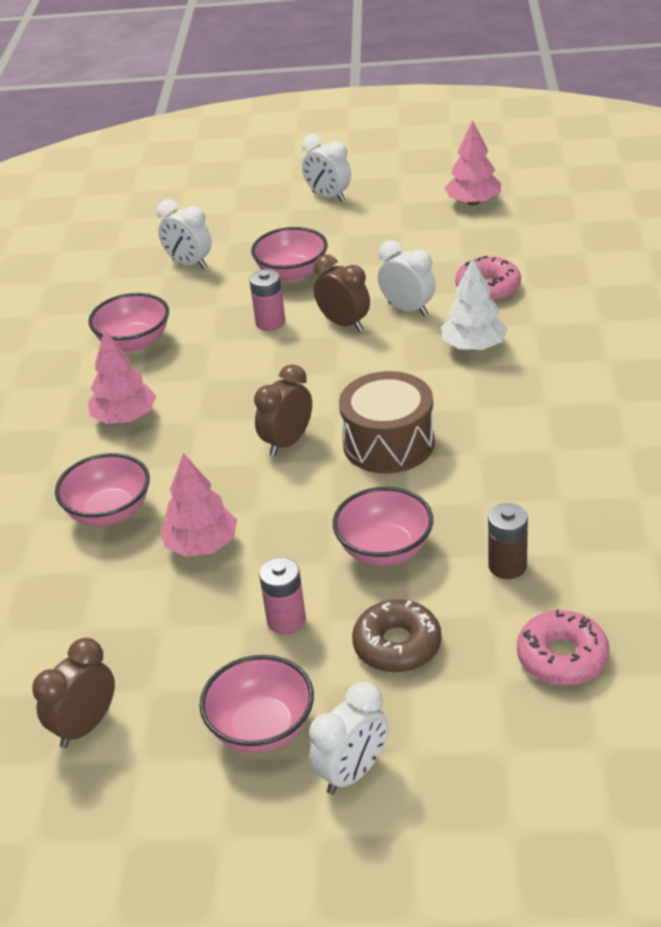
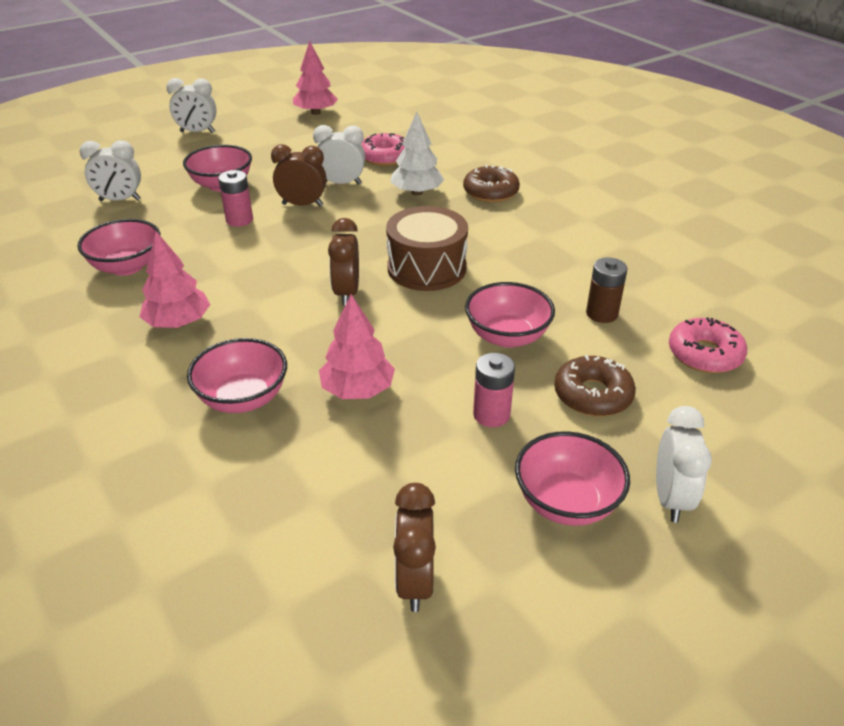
camera: 40 degrees left, 0 degrees up
none -> brown donut [463,165,520,202]

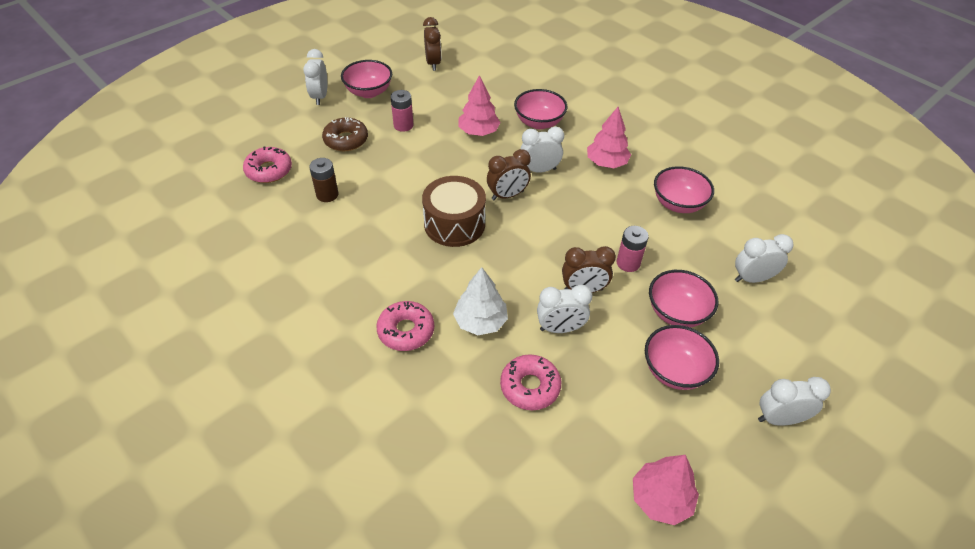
camera: 170 degrees right, 10 degrees up
brown clock [328,218,359,306] -> brown clock turned 75 degrees clockwise [487,149,531,200]
brown donut [463,165,520,202] -> pink donut [376,301,434,351]
pink bowl [465,282,555,348] -> pink bowl moved to [645,325,719,390]
none -> white clock [521,127,564,173]

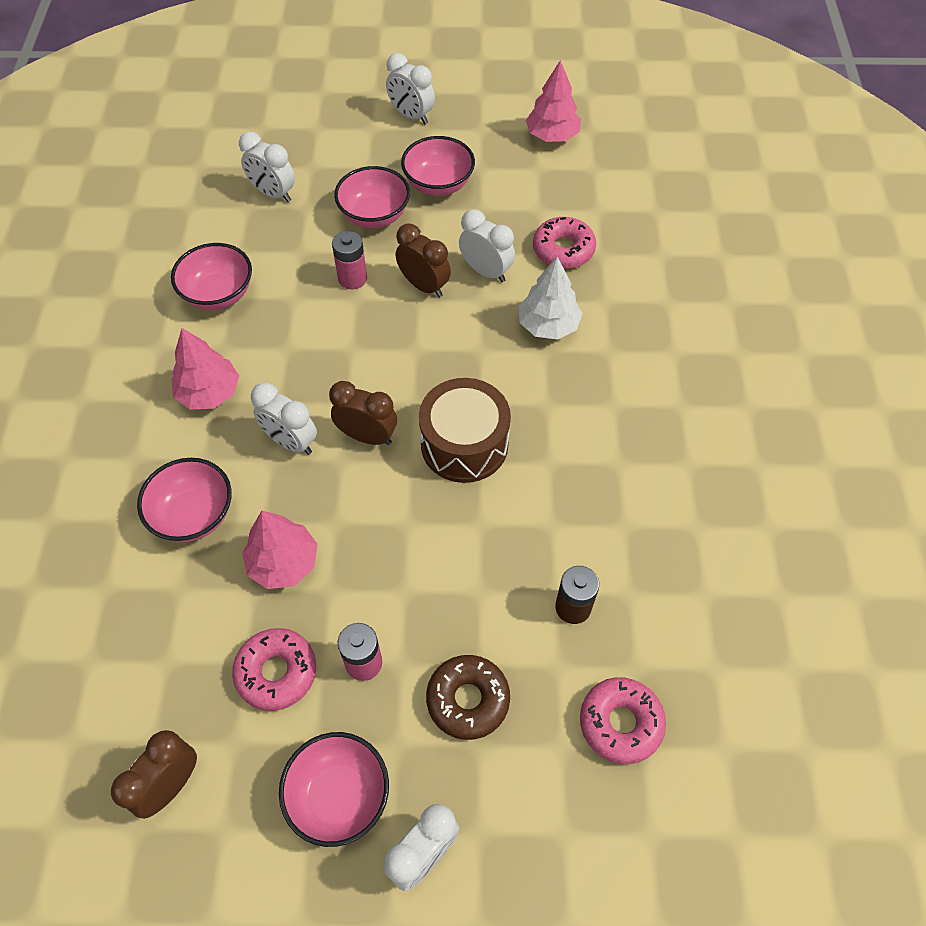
camera: 135 degrees left, 10 degrees up
pink donut [376,301,434,351] -> pink donut moved to [232,628,316,711]

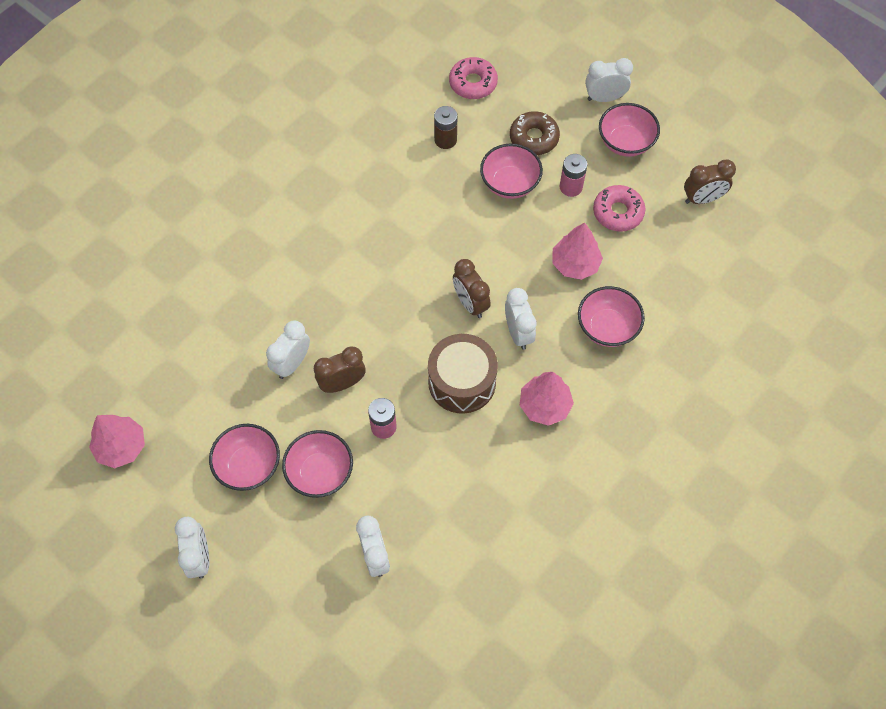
camera: 140 degrees left, 5 degrees up
pink bowl [171,243,252,310] -> pink bowl moved to [480,143,543,199]
brown clock [396,224,451,298] -> brown clock turned 75 degrees clockwise [314,347,366,393]
brown drum [419,378,511,483] -> brown drum moved to [428,334,498,414]
white clock [459,209,515,282] -> white clock turned 45 degrees clockwise [266,321,310,379]
white tree [519,257,583,340] -> none
pink donut [533,217,596,269] -> none

